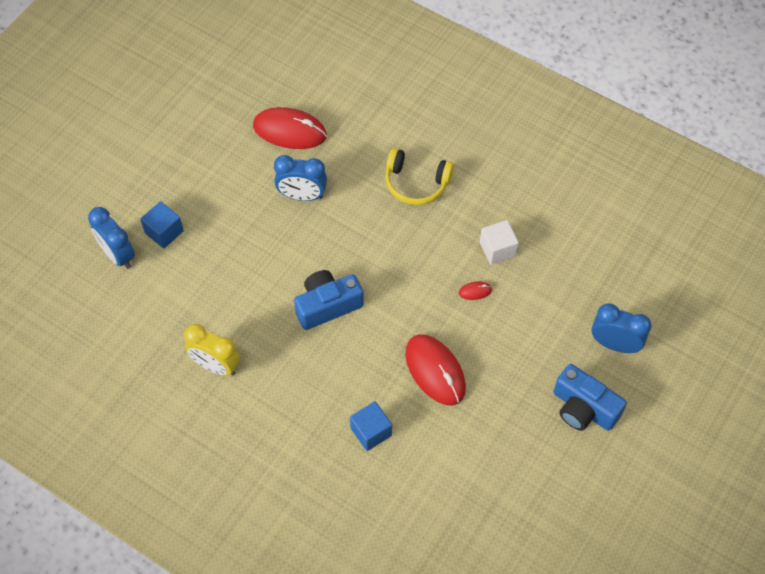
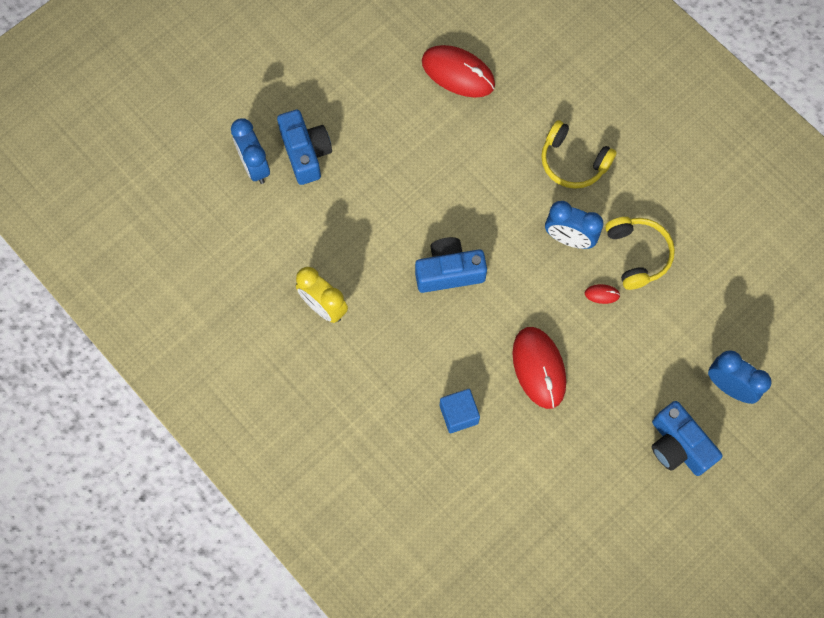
camera: 15 degrees right, 10 degrees up
blue cube [140,201,184,248] -> blue camera [277,110,332,185]
blue clock [274,155,327,201] -> blue clock moved to [545,201,604,249]
white cube [480,220,519,265] -> yellow headphones [605,217,675,290]

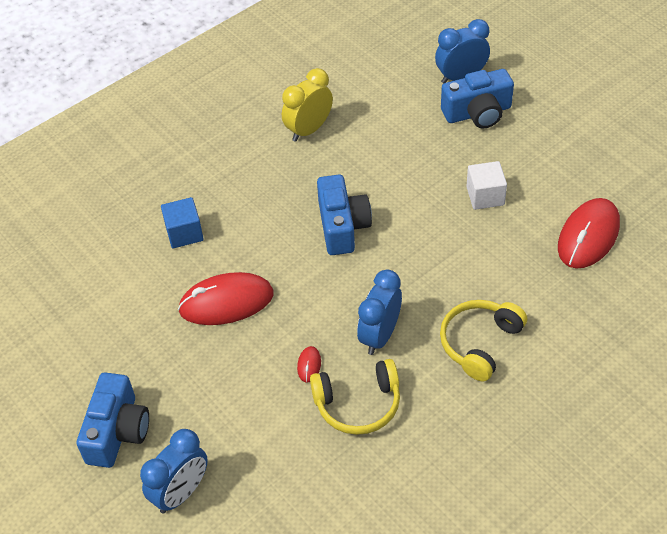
camera: 95 degrees right, 20 degrees down
blue camera [652,401,723,476] -> blue camera turned 135 degrees clockwise [77,372,149,468]
none -> white cube [466,161,507,210]

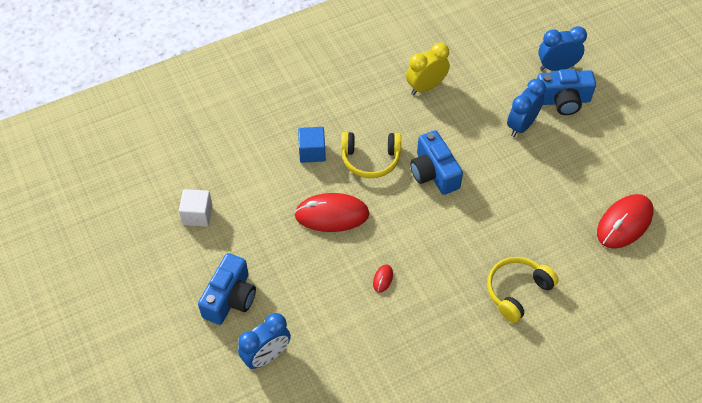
camera: 10 degrees right, 5 degrees up
yellow headphones [310,359,400,435] -> yellow headphones moved to [341,132,401,178]
blue camera [317,175,372,255] -> blue camera turned 150 degrees clockwise [410,130,463,195]
blue clock [357,269,402,355] -> blue clock moved to [507,79,546,137]
white cube [466,161,507,210] -> white cube moved to [179,189,213,227]

